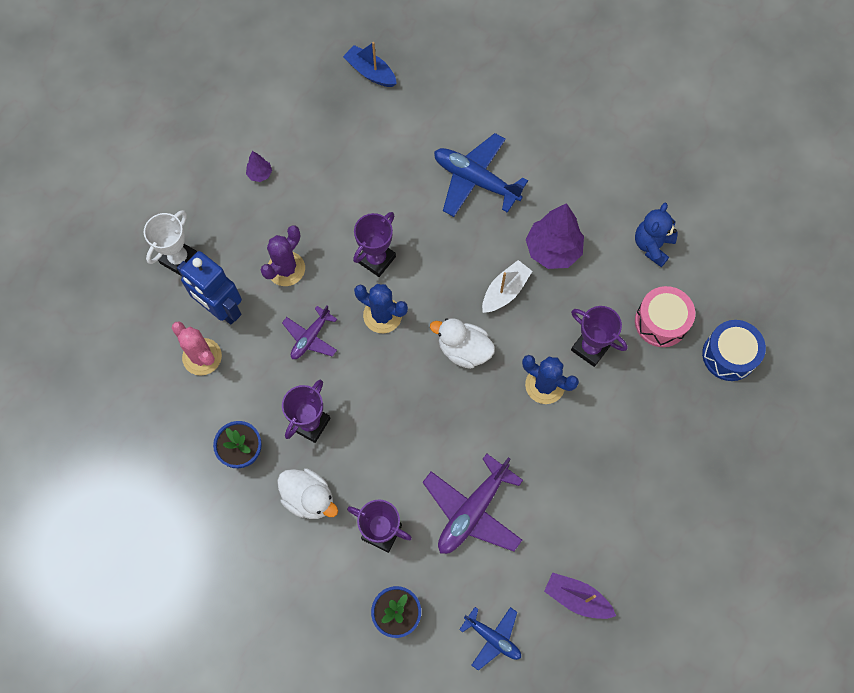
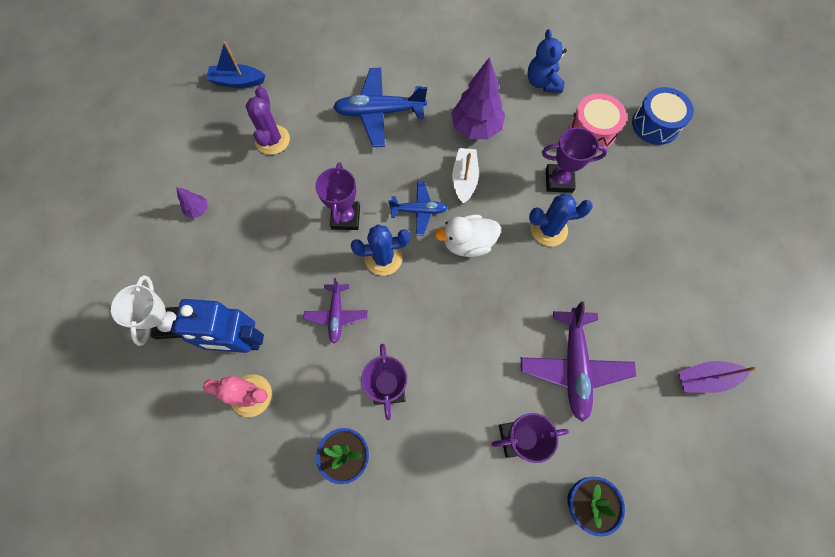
camera: 35 degrees left, 0 degrees up
purple cactus [260,225,305,286] -> purple cactus moved to [246,86,290,155]
white duck [277,468,338,519] -> none
blue plane [459,607,521,671] -> blue plane moved to [388,182,448,235]

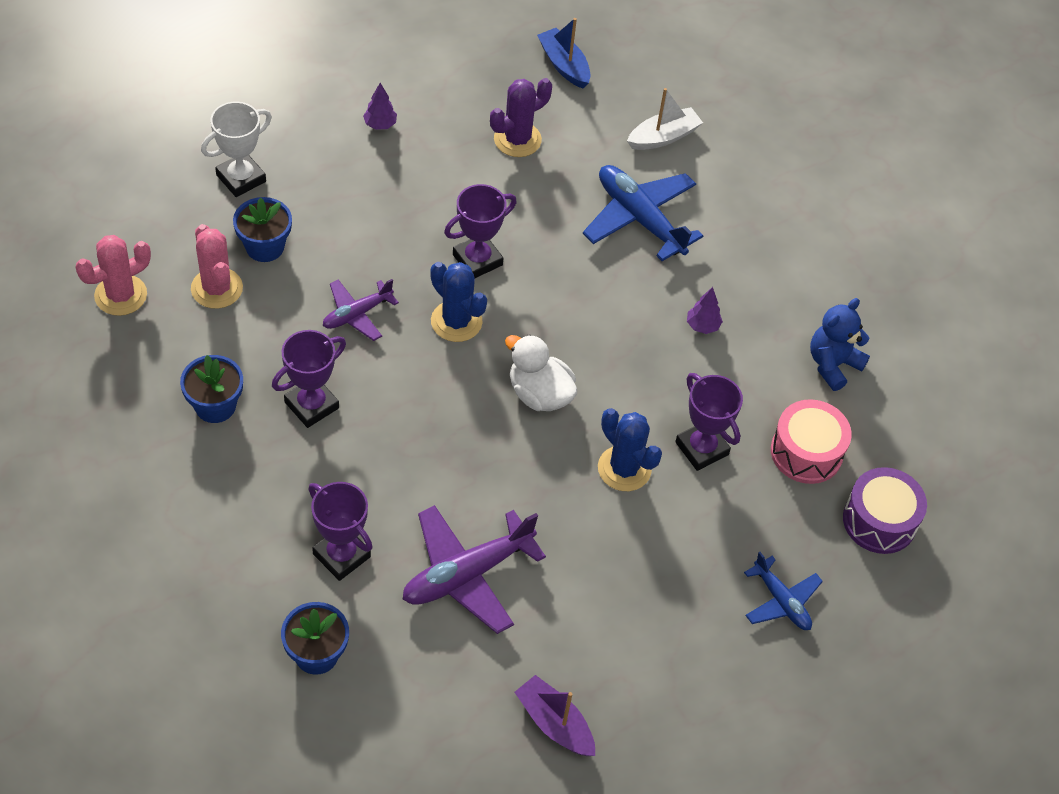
camera: 50 degrees right, 15 degrees down
blue robot [171,299,264,353] -> blue flower pot [233,197,292,262]
blue plane [388,182,448,235] -> blue plane moved to [744,552,823,630]
purple tree [451,57,505,139] -> purple tree [687,287,723,334], size x0.46
white boat [452,148,479,204] -> white boat moved to [627,88,703,150]
blue drum [632,87,694,145] -> purple drum [843,467,927,554]
none -> pink cactus [75,235,151,316]

